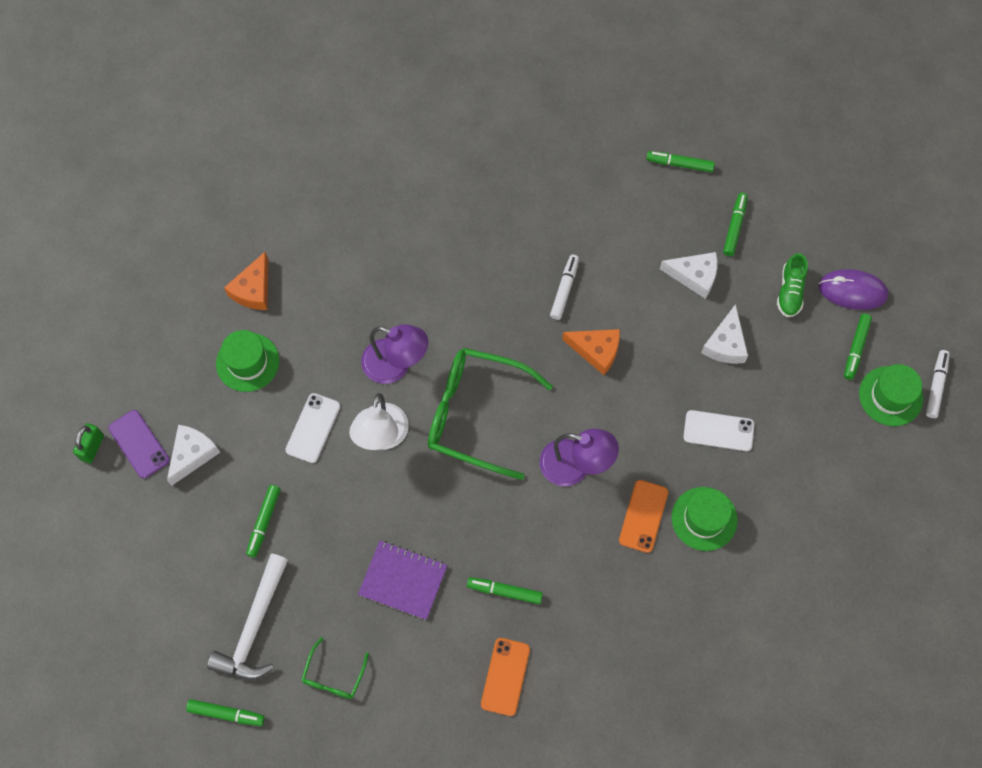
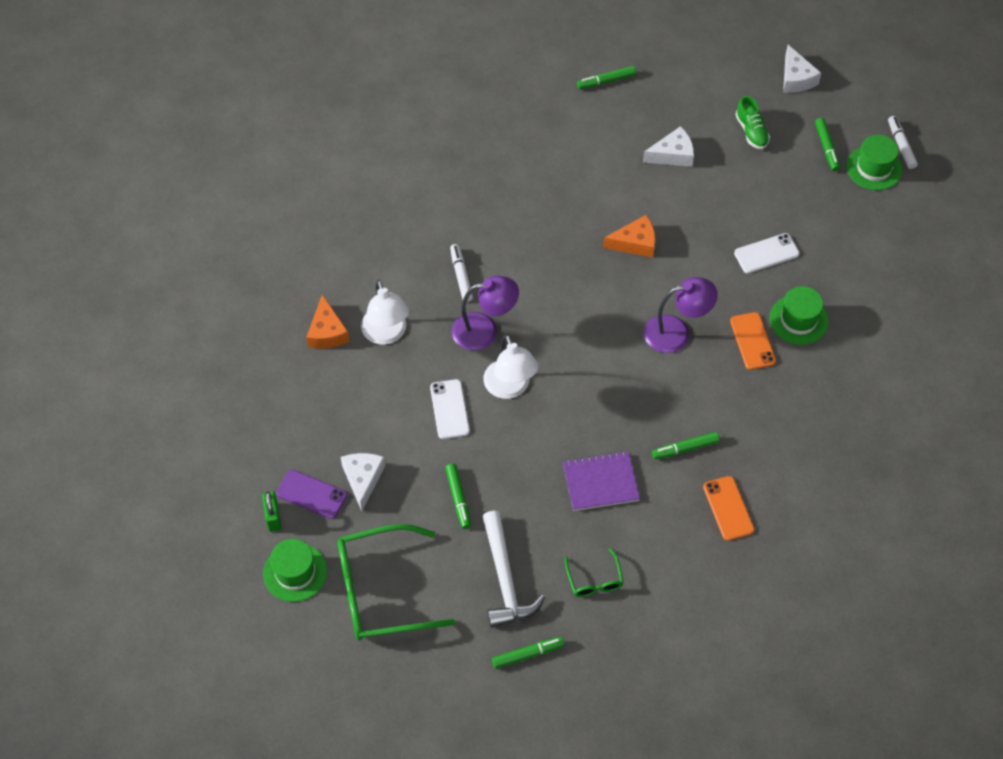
camera: 30 degrees left, 10 degrees down
green hat [216,330,279,392] -> green hat moved to [263,539,327,602]
green glasses [428,348,553,480] -> green glasses moved to [337,524,455,640]
white marker [550,255,579,320] -> white marker moved to [450,244,473,302]
white cheese [701,304,748,364] -> white cheese moved to [783,45,821,93]
green marker [723,193,748,256] -> none
purple mouse [818,269,888,310] -> none
none -> white lamp [361,280,409,345]

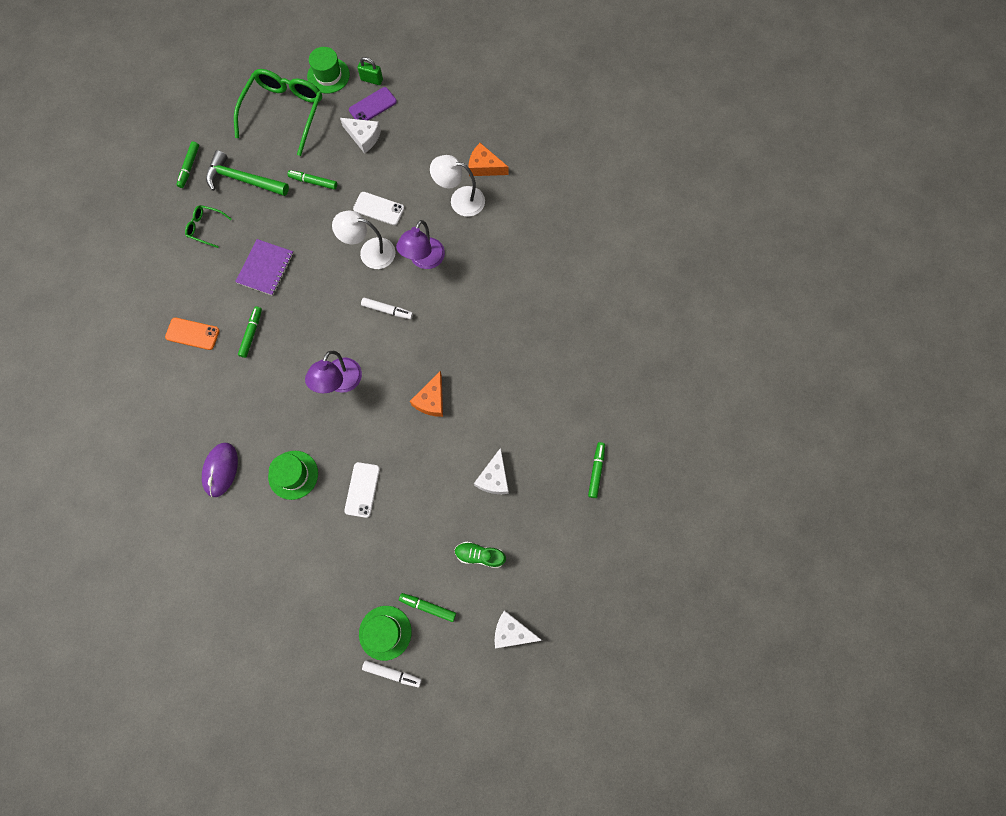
camera: 120 degrees right, 15 degrees up
white marker [450,244,473,302] -> white marker moved to [361,298,413,319]
white hammer [483,511,545,628] -> green hammer [206,150,289,196]
orange phone [730,312,776,370] -> none
none -> purple mouse [202,443,238,497]

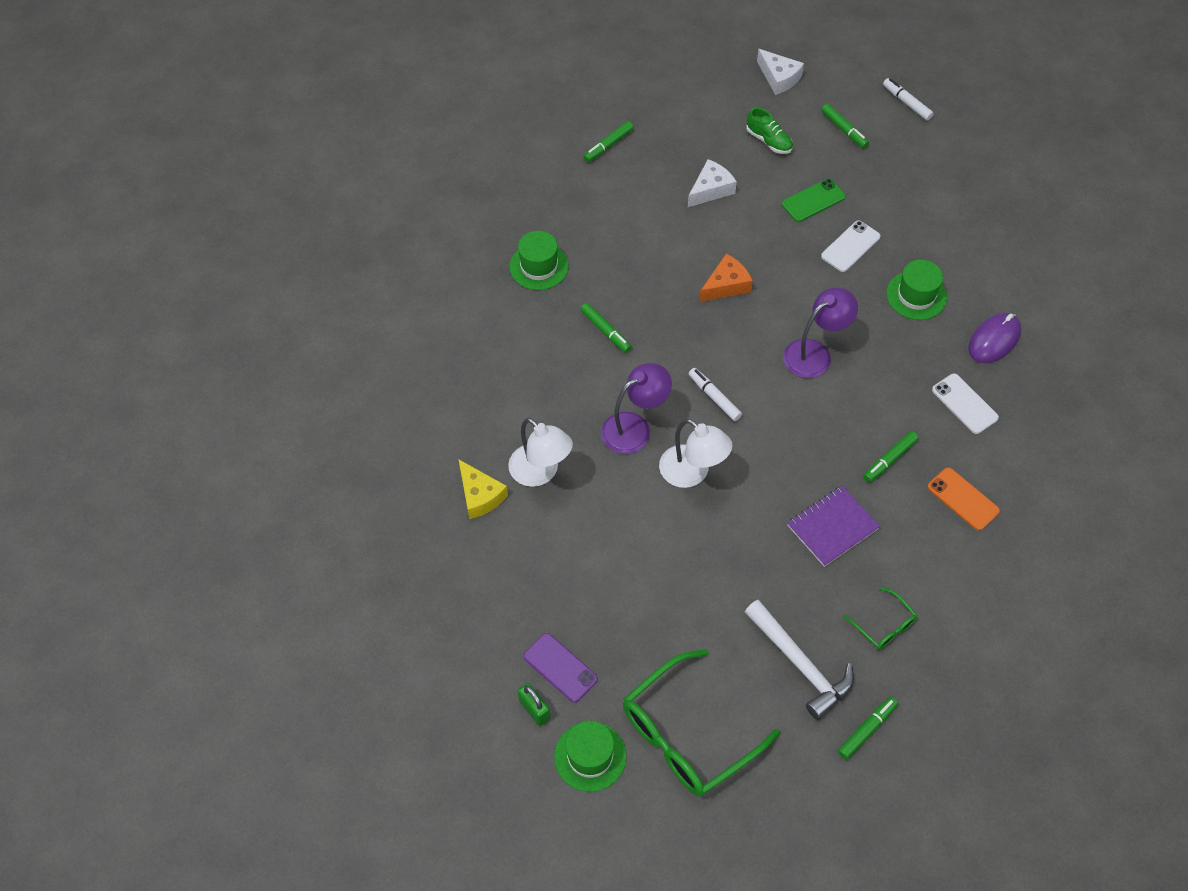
camera: 145 degrees left, 15 degrees down
green hammer [206,150,289,196] -> white hammer [745,600,854,720]
green marker [288,170,337,190] -> green marker moved to [580,303,632,353]
white cheese [340,118,381,154] -> none
purple phone [349,87,397,120] -> purple phone turned 45 degrees clockwise [523,633,598,703]
white phone [353,192,404,225] -> white phone moved to [932,373,999,434]
green hat [359,606,412,661] -> green hat moved to [510,231,569,290]
orange cheese [469,143,509,176] -> yellow cheese [458,459,508,519]
none -> green phone [782,178,846,222]

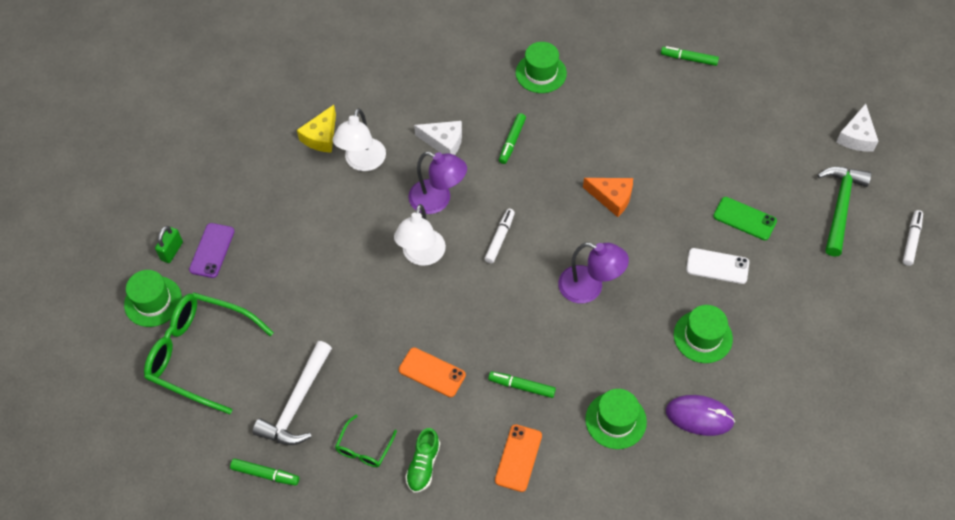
camera: 60 degrees right, 0 degrees up
white cheese [688,159,737,207] -> white cheese moved to [414,121,462,155]
green shoe [746,107,793,154] -> green shoe moved to [405,428,440,493]
purple notebook [787,486,880,567] -> orange phone [399,347,466,397]
green marker [821,104,869,148] -> green hammer [817,167,872,257]
white phone [932,373,999,434] -> green hat [585,389,647,449]

